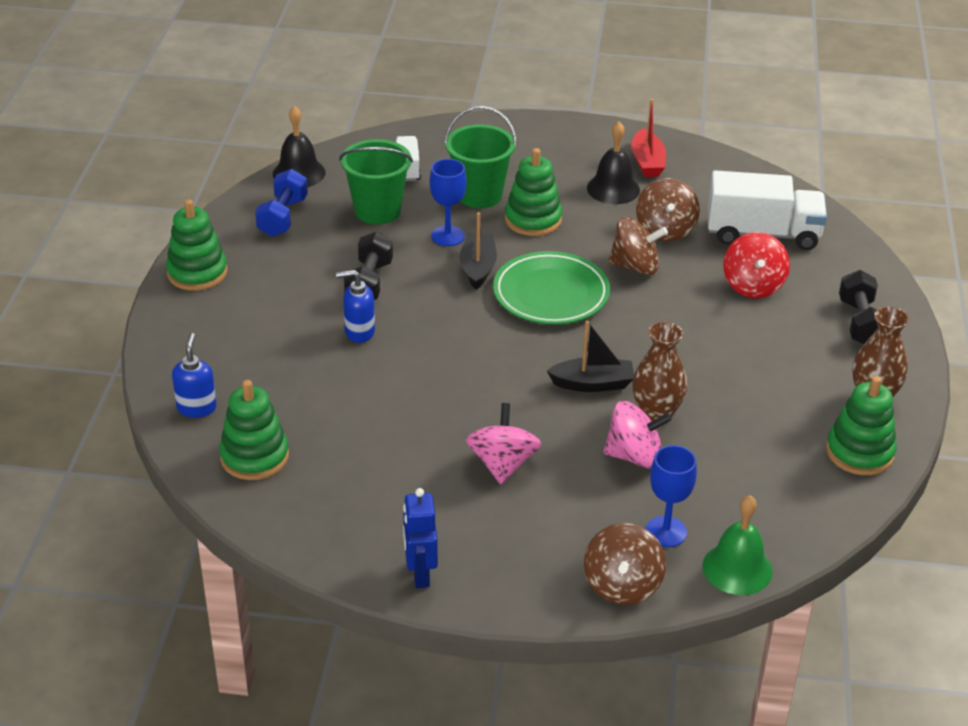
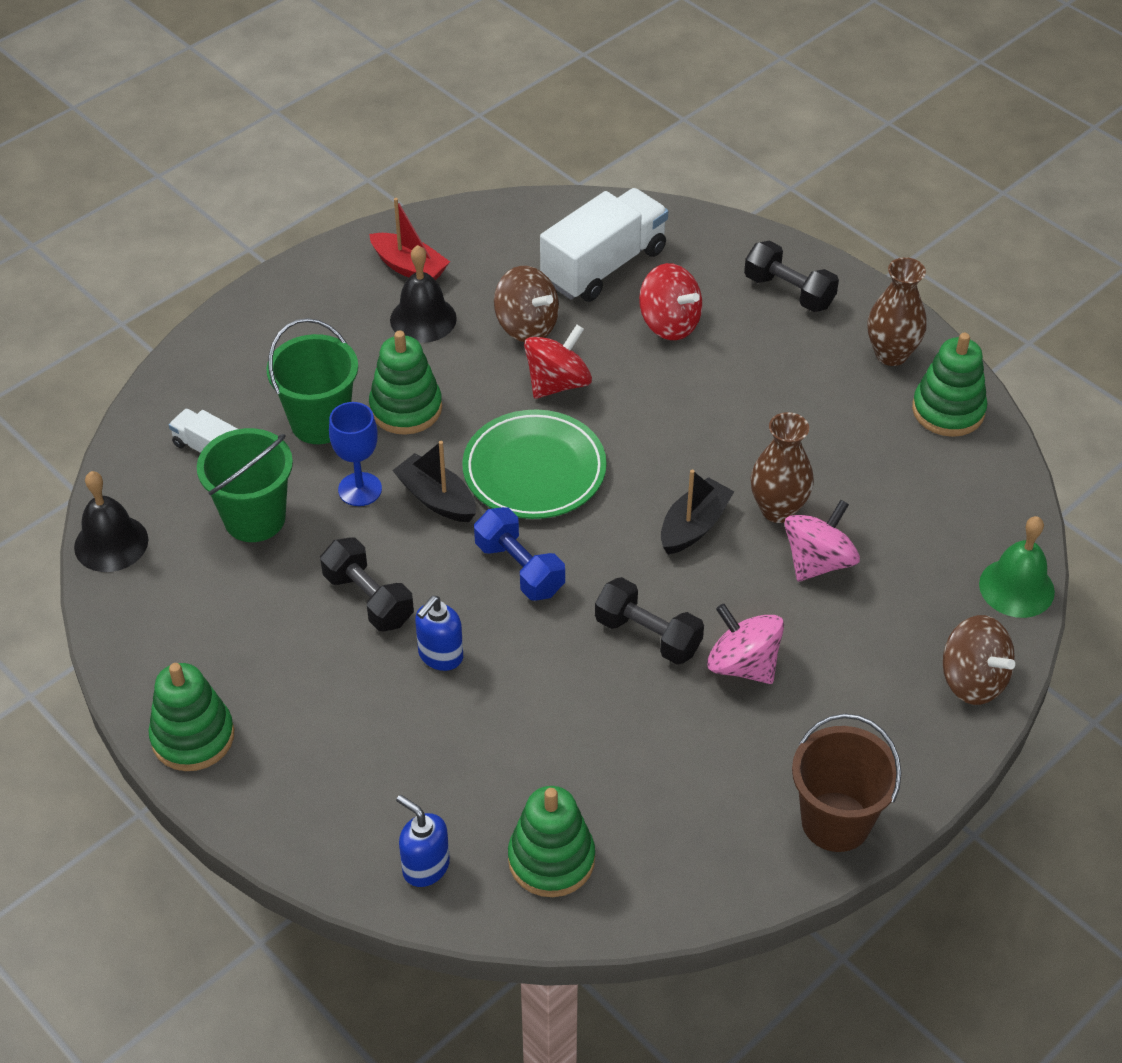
camera: 50 degrees left, 10 degrees up
blue dumbbell [255,169,308,237] -> blue dumbbell moved to [474,507,565,601]
blue robot [403,488,438,588] -> brown bucket [792,714,901,852]
brown spinning top [608,217,668,275] -> red spinning top [524,325,592,399]
blue goblet [646,445,697,547] -> none
none -> black dumbbell [595,577,704,665]

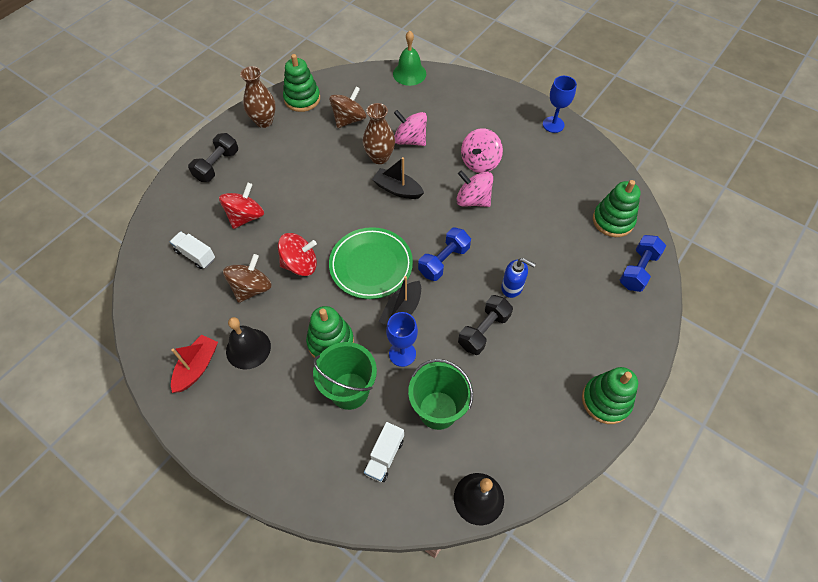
camera: 100 degrees left, 10 degrees up
blue soap dispenser [396,795,450,887] -> blue dumbbell [620,235,666,292]
red spinning top [524,325,592,399] -> red spinning top turned 135 degrees clockwise [278,233,317,276]
white truck [540,188,668,302] -> white truck [170,231,215,269], size x0.52
black dumbbell [595,577,704,665] -> pink spinning top [456,170,493,207]
brown bucket [792,714,901,852] -> blue goblet [543,76,577,133]
brown spinning top [943,615,1015,705] -> brown spinning top moved to [329,87,366,128]

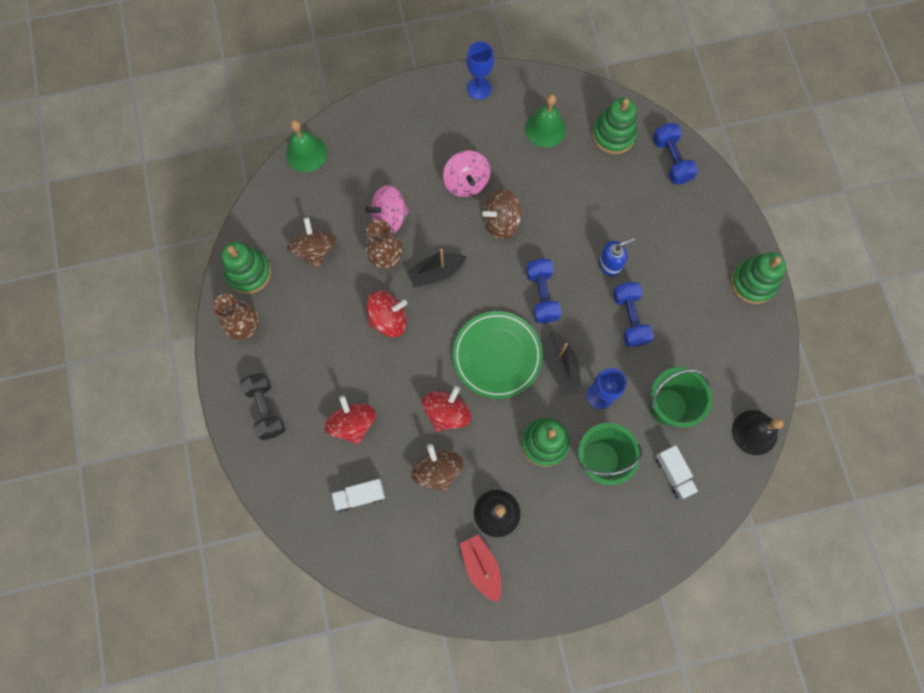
camera: 50 degrees left, 15 degrees up
pink spinning top [456,170,493,207] -> brown spinning top [482,189,522,239]
black dumbbell [458,295,513,355] -> blue dumbbell [613,282,654,347]
none -> red spinning top [367,291,407,337]
none -> green bell [525,94,566,148]

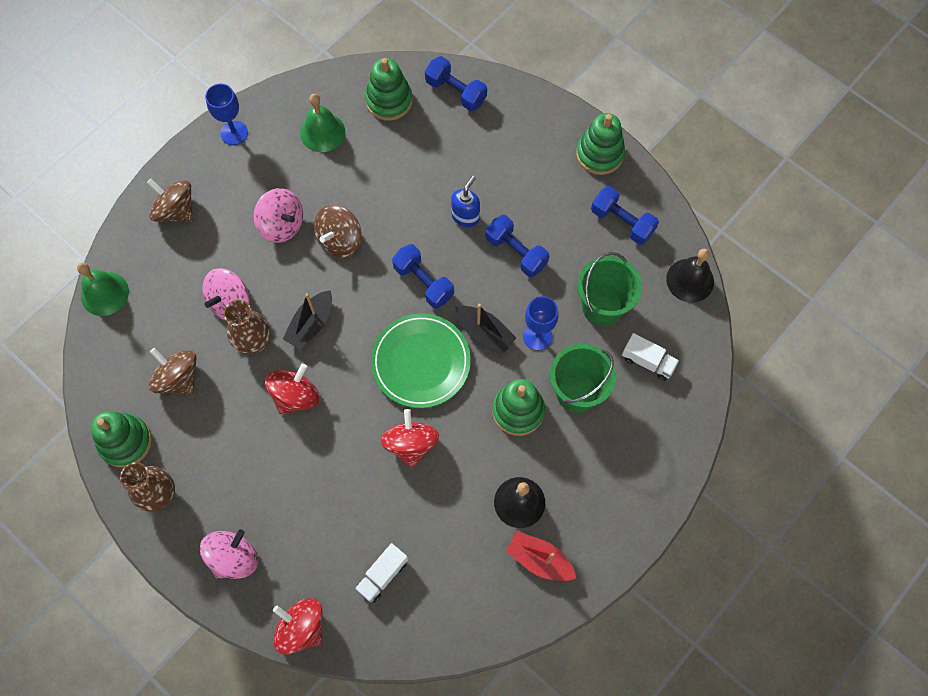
camera: 35 degrees left, 5 degrees down
black dumbbell [239,373,285,440] -> pink spinning top [200,529,258,579]
red spinning top [325,396,376,444] -> red spinning top moved to [273,598,323,655]
brown spinning top [411,444,463,492] -> brown spinning top moved to [147,179,193,222]
none -> blue dumbbell [591,186,659,245]

